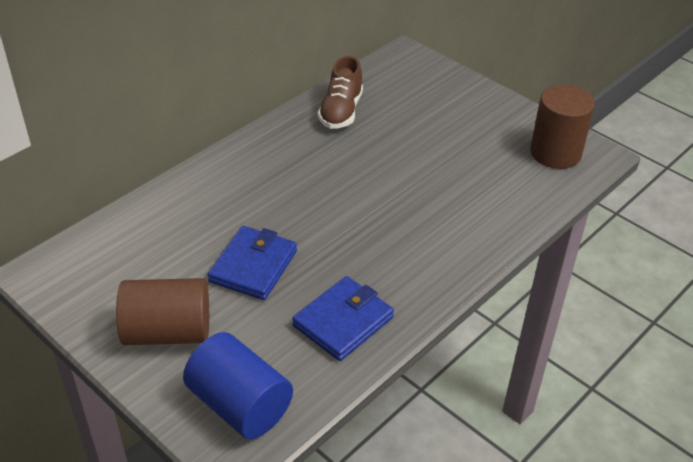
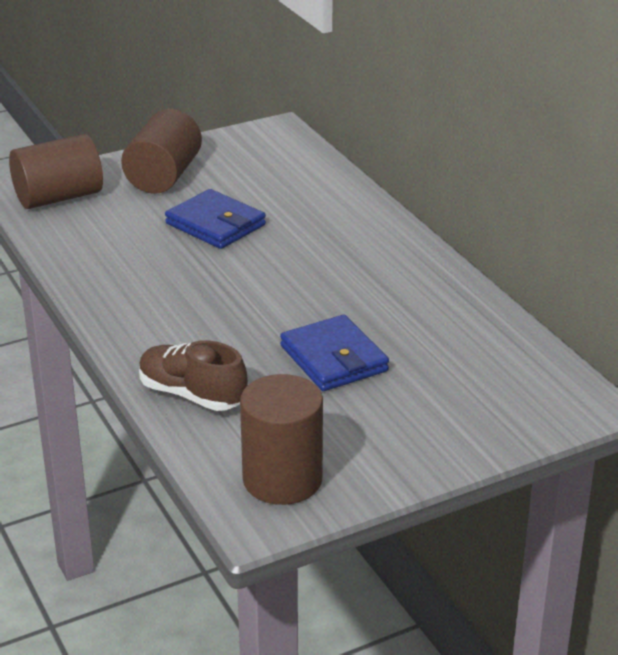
camera: 110 degrees right, 10 degrees down
blue cylinder [183,332,293,439] -> brown cylinder [9,134,103,209]
blue wallet [292,276,394,361] -> blue wallet moved to [280,315,389,391]
brown shoe [318,56,363,129] -> brown shoe moved to [139,340,248,411]

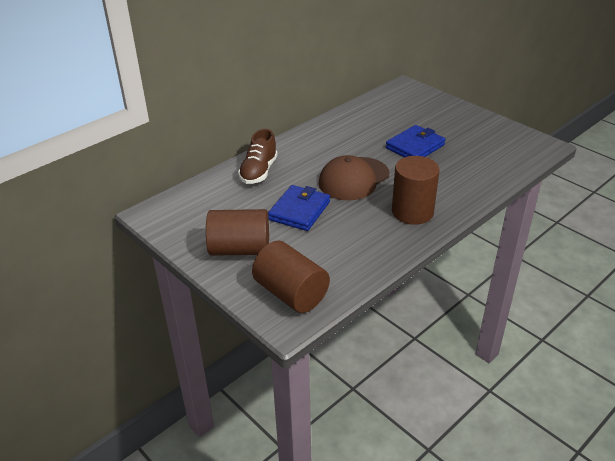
camera: 105 degrees left, 5 degrees up
brown shoe [139,340,248,411] -> brown shoe moved to [238,129,278,184]
brown cylinder [240,374,323,505] -> brown cylinder moved to [392,156,440,225]
none -> brown cap [318,155,390,200]

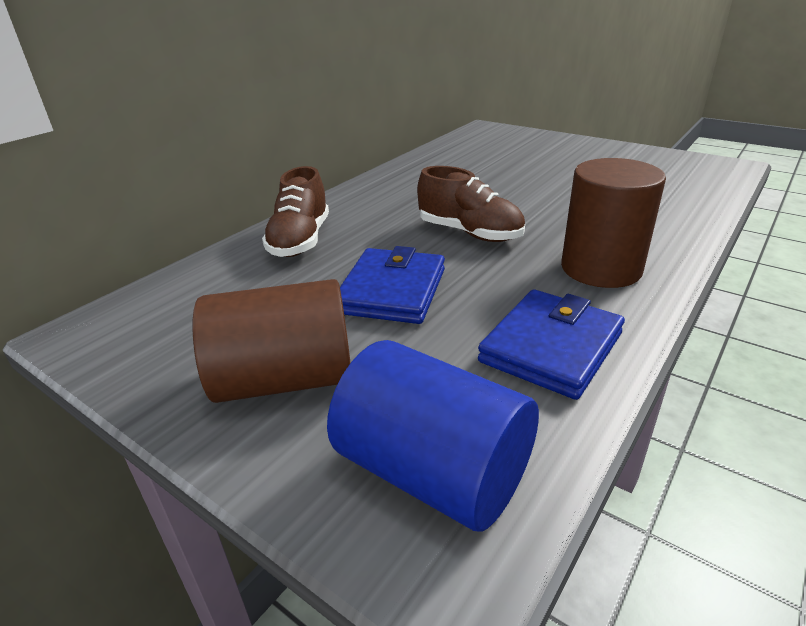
camera: 10 degrees left, 5 degrees down
brown cylinder [252,241,330,313] -> blue cylinder [327,340,539,532]
brown cap [318,155,390,200] -> brown shoe [417,166,525,242]
blue wallet [386,125,446,157] -> blue wallet moved to [478,289,625,400]

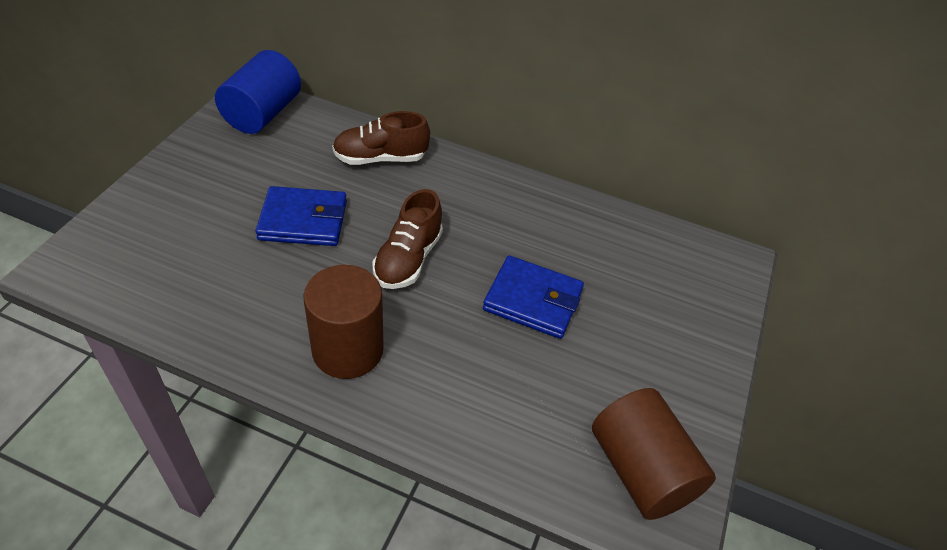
camera: 70 degrees right, 15 degrees up
brown cylinder [193,279,350,403] -> brown cylinder moved to [592,388,716,520]
blue cylinder [327,340,539,532] -> blue cylinder moved to [215,50,301,134]
blue wallet [478,289,625,400] -> blue wallet moved to [483,255,584,339]

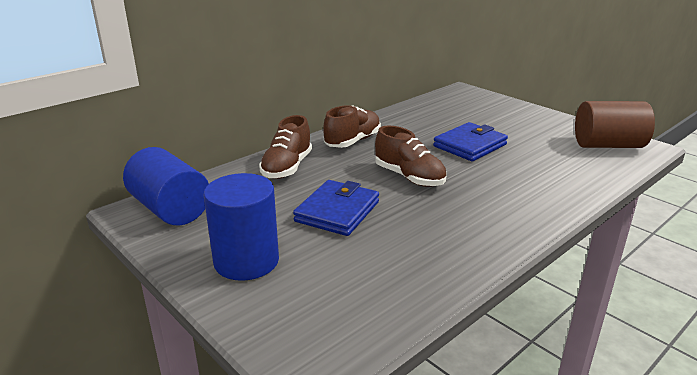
camera: 60 degrees left, 20 degrees down
brown cylinder [303,265,384,379] -> none
none -> blue cylinder [204,173,279,281]
none -> brown shoe [323,105,381,148]

